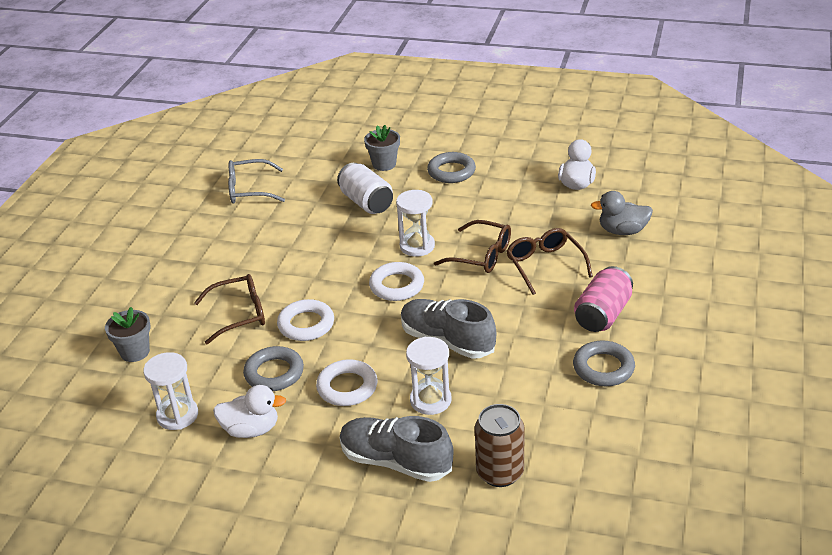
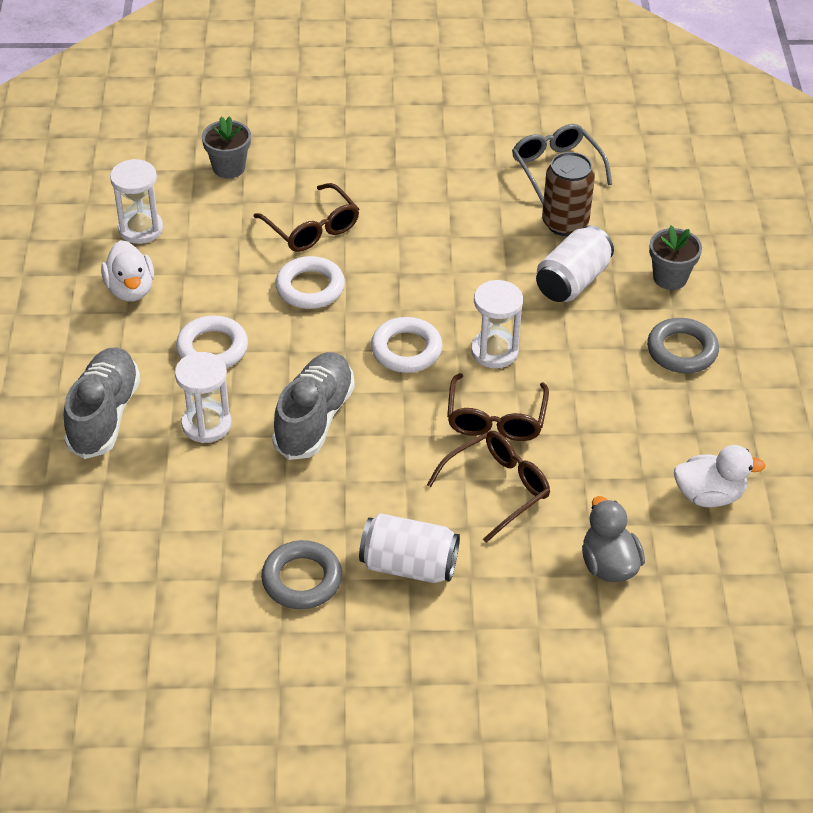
camera: 70 degrees right, 10 degrees up
grey ring [243,346,304,391] -> none
brown can [475,404,525,487] -> brown can moved to [542,152,595,236]
pink can [574,266,633,332] -> white can [359,513,460,583]

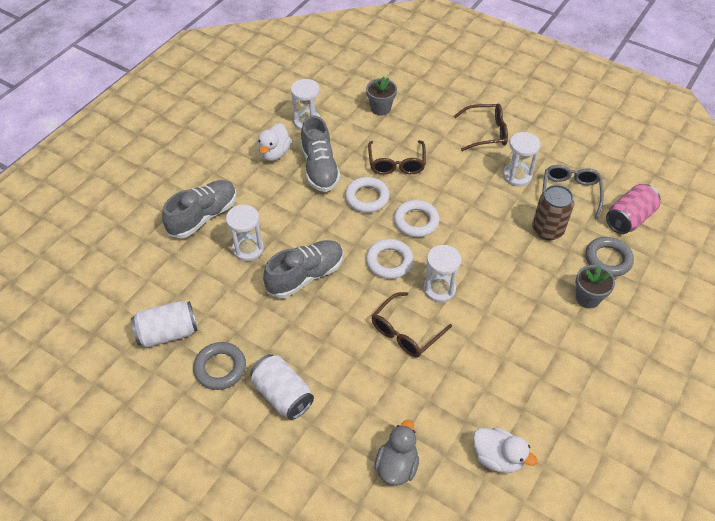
camera: 35 degrees right, 5 degrees up
white ring [176,315,248,368] -> white ring moved to [394,200,440,237]
brown glasses [427,431,550,543] -> brown glasses moved to [454,104,508,151]
white can [536,225,614,302] -> white can moved to [131,301,198,348]
grey ring [647,318,719,373] -> grey ring moved to [585,237,634,277]
none -> grey shoe [301,115,340,192]
none -> white hourglass [503,132,540,186]
none -> pink can [606,184,660,234]

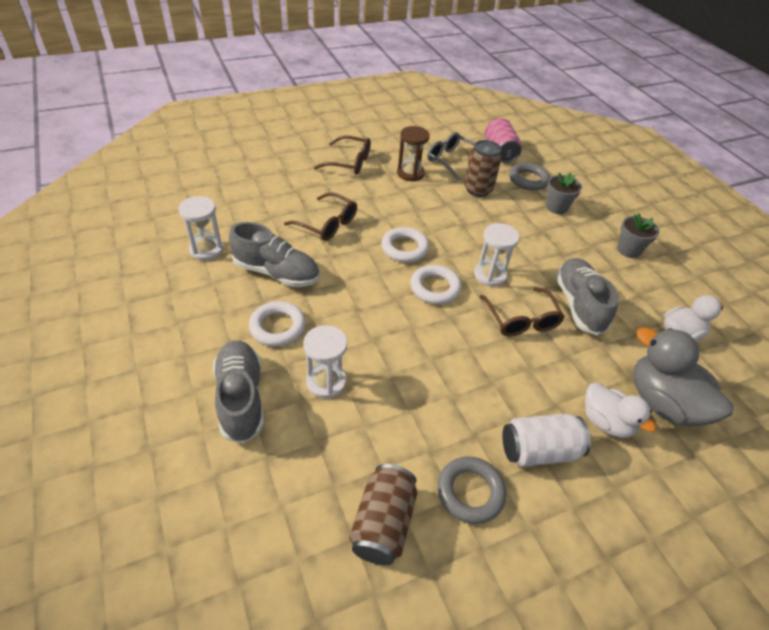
camera: 60 degrees left, 5 degrees down
white can [131,301,198,348] -> brown can [349,464,417,565]
white duck [258,123,291,161] -> white duck moved to [585,383,656,438]
grey shoe [263,240,344,298] -> grey shoe moved to [556,258,619,336]
white ring [345,177,390,213] -> white ring moved to [249,301,306,347]
grey flower pot [366,76,397,116] -> grey flower pot moved to [617,213,659,258]
grey duck [374,420,419,486] -> grey duck [633,328,733,426], size x1.57
brown glasses [454,104,508,151] -> brown glasses turned 75 degrees clockwise [314,135,371,175]
white hourglass [503,132,540,186] -> brown hourglass [397,126,430,182]

